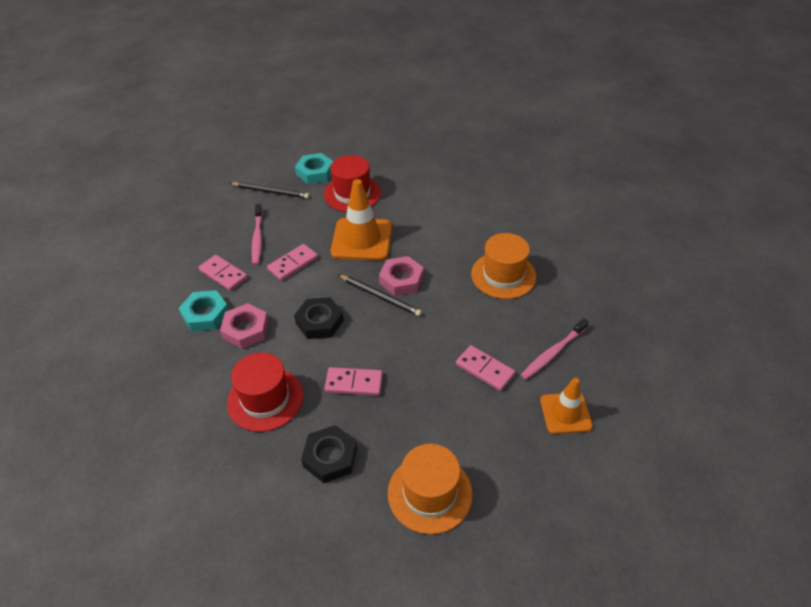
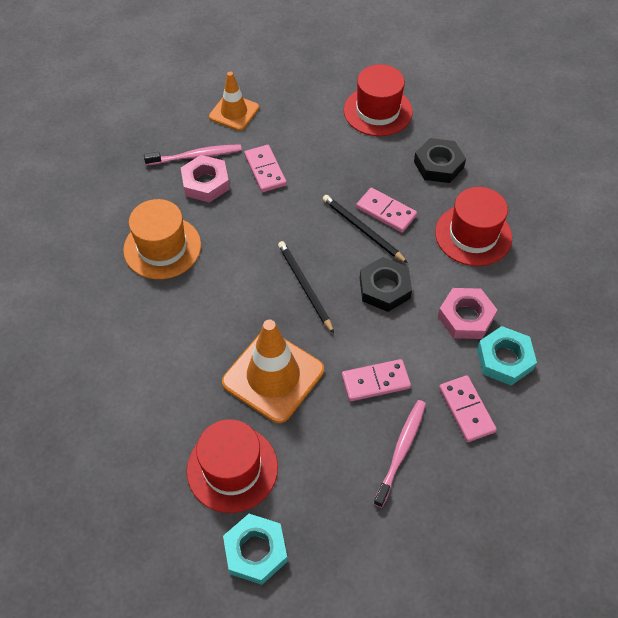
camera: 150 degrees left, 10 degrees up
black pencil [230,182,309,199] -> black pencil moved to [323,195,408,263]
pink nut [379,256,424,296] -> pink nut moved to [181,155,230,203]
orange hat [388,444,473,534] -> red hat [344,64,413,136]

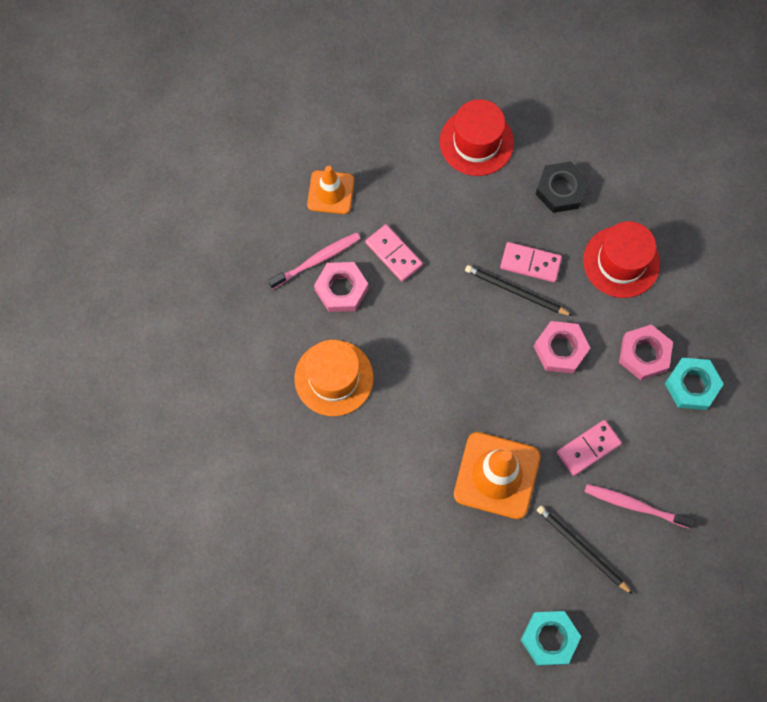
camera: 20 degrees left, 15 degrees up
red hat [187,419,278,513] -> none
black pencil [278,241,334,334] -> black pencil moved to [537,506,633,595]
black nut [360,257,412,312] -> pink nut [534,321,590,373]
pink toothbrush [373,400,426,508] -> pink toothbrush turned 75 degrees counterclockwise [584,484,694,529]
pink domino [439,375,497,442] -> none

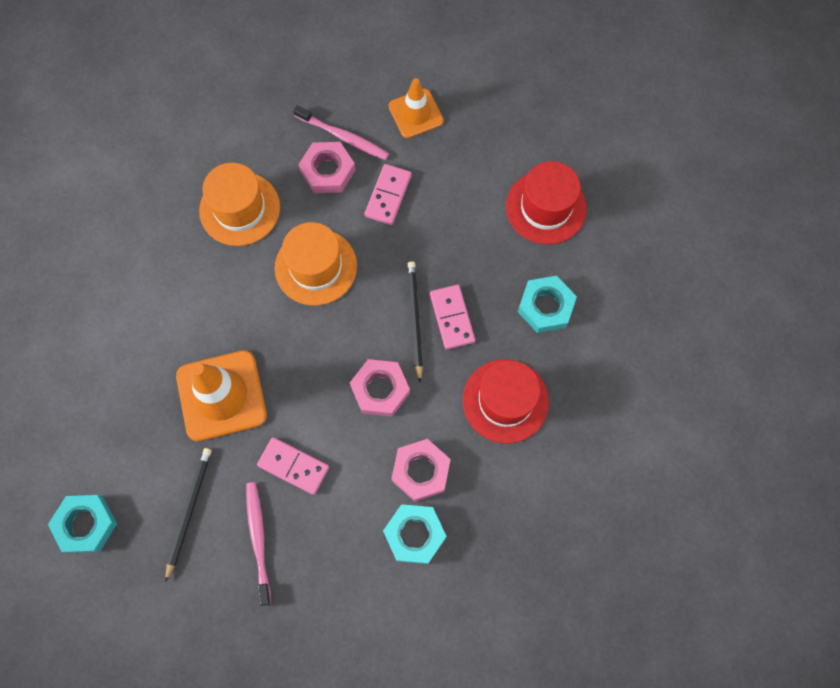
camera: 60 degrees right, 0 degrees up
black nut [535,161,589,213] -> turquoise nut [518,276,577,333]
none -> orange hat [275,222,357,306]

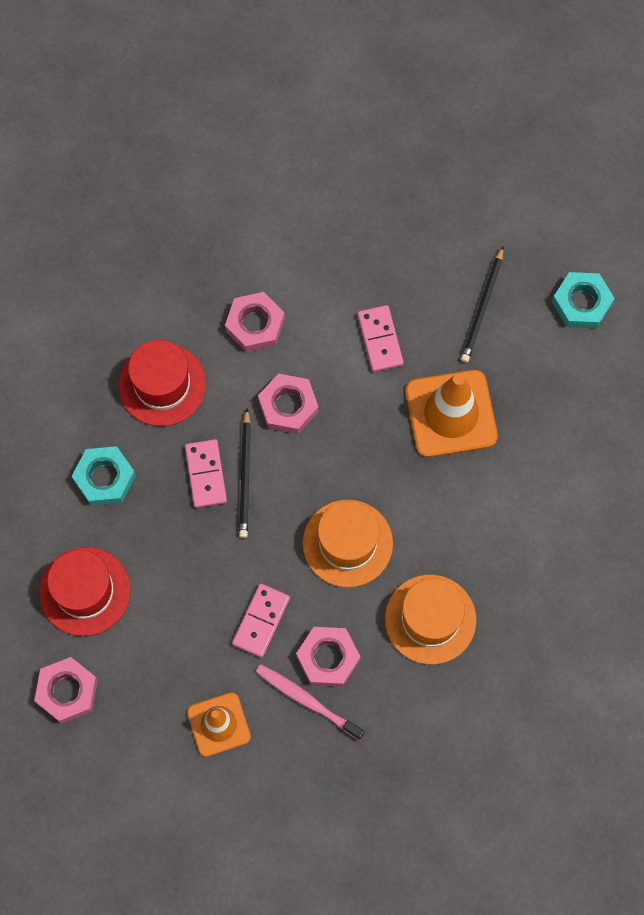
camera: 175 degrees left, 0 degrees up
pink toothbrush [246,482,271,606] -> none
pink domino [257,437,329,495] -> pink domino turned 45 degrees clockwise [357,305,404,372]
turquoise nut [383,504,446,564] -> none
none -> pink nut [34,657,98,724]

